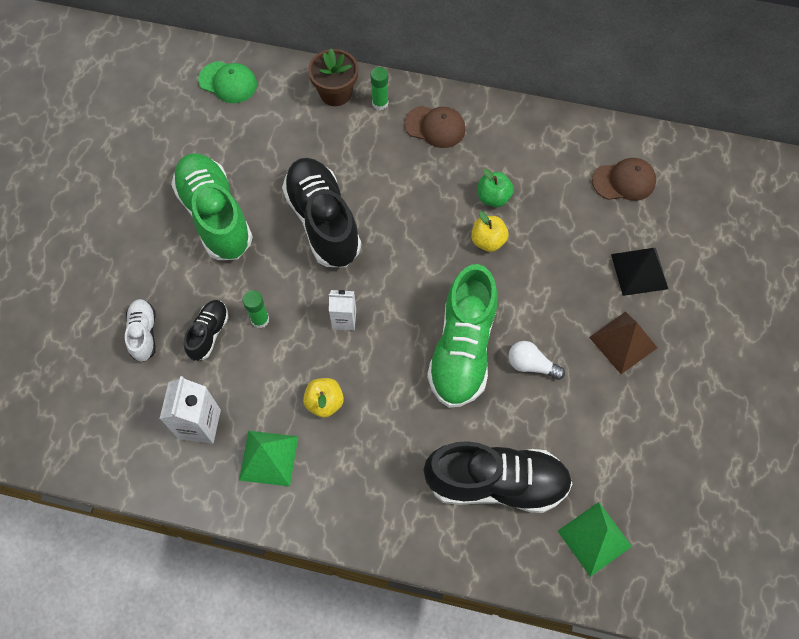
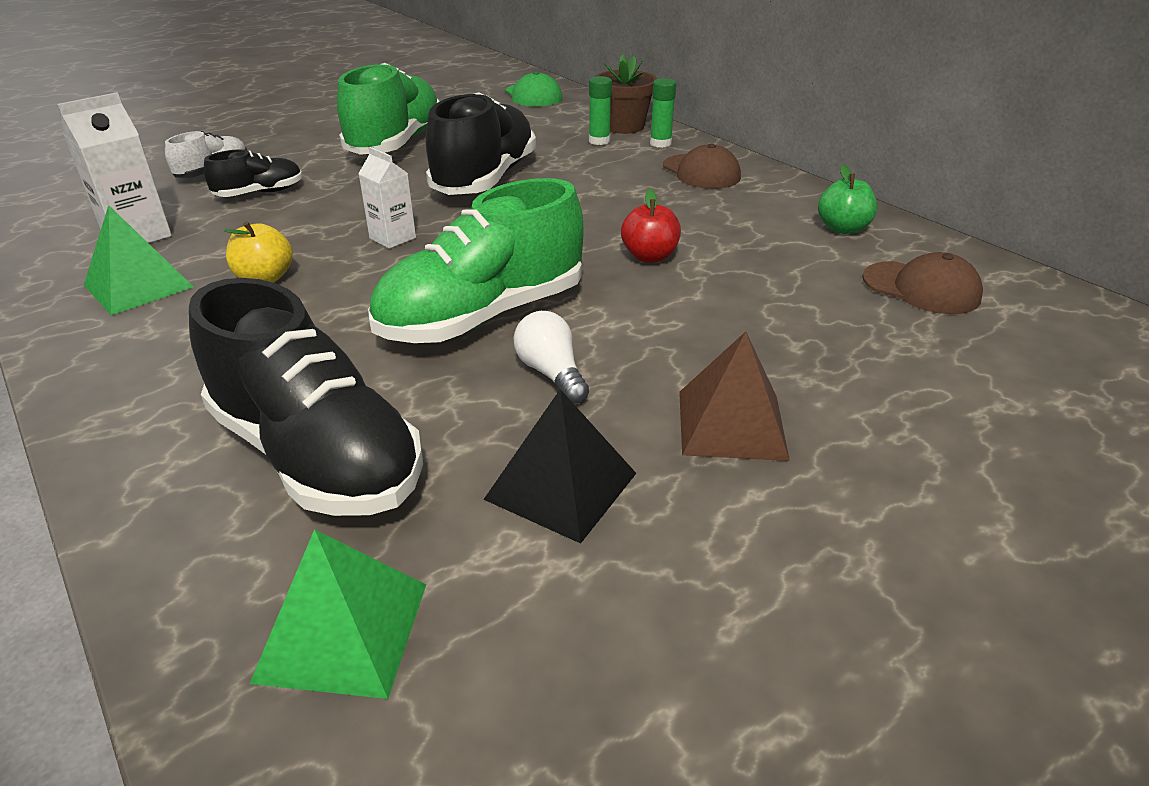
camera: 40 degrees right, 30 degrees down
green glue stick [242,290,269,328] -> green glue stick moved to [589,76,612,145]
yellow apple [472,211,509,252] -> red apple [621,189,681,263]
green apple [478,169,514,207] -> green apple moved to [818,164,877,234]
black pyramid [611,248,668,296] -> black pyramid moved to [483,389,636,544]

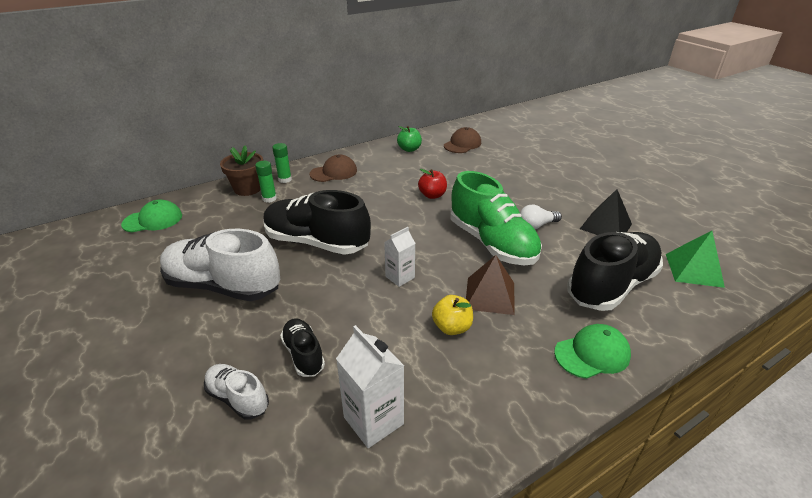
camera: 85 degrees left, 0 degrees up
green pyramid [84,205,194,315] -> none
green shoe [337,63,440,155] -> white shoe [160,229,280,301]
brown pyramid [679,331,790,461] -> brown pyramid moved to [466,255,515,315]
none -> green cap [554,324,631,379]

